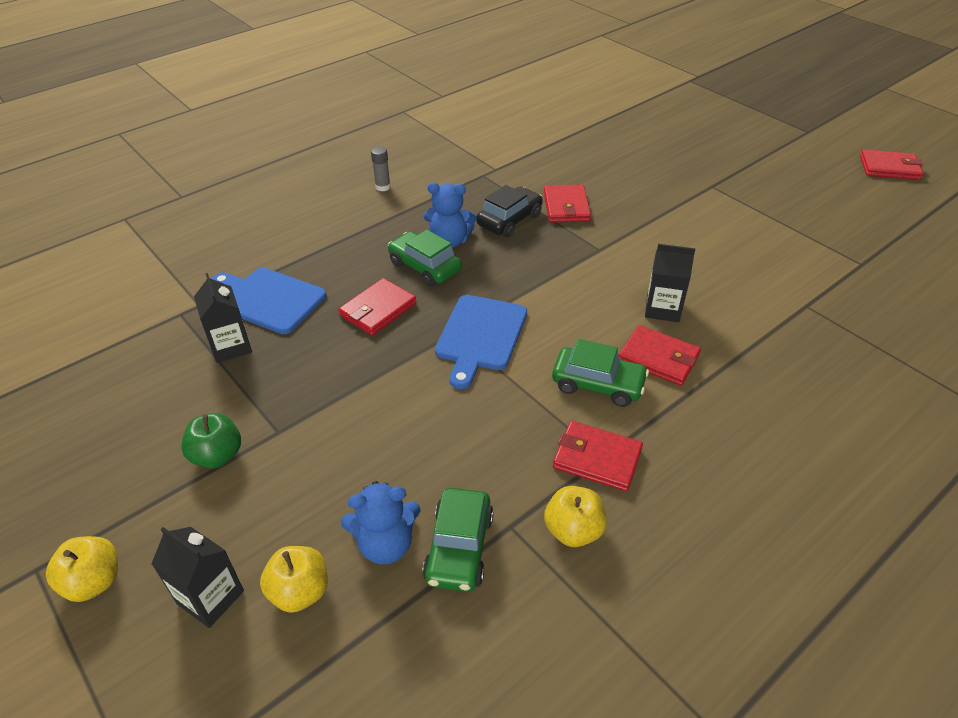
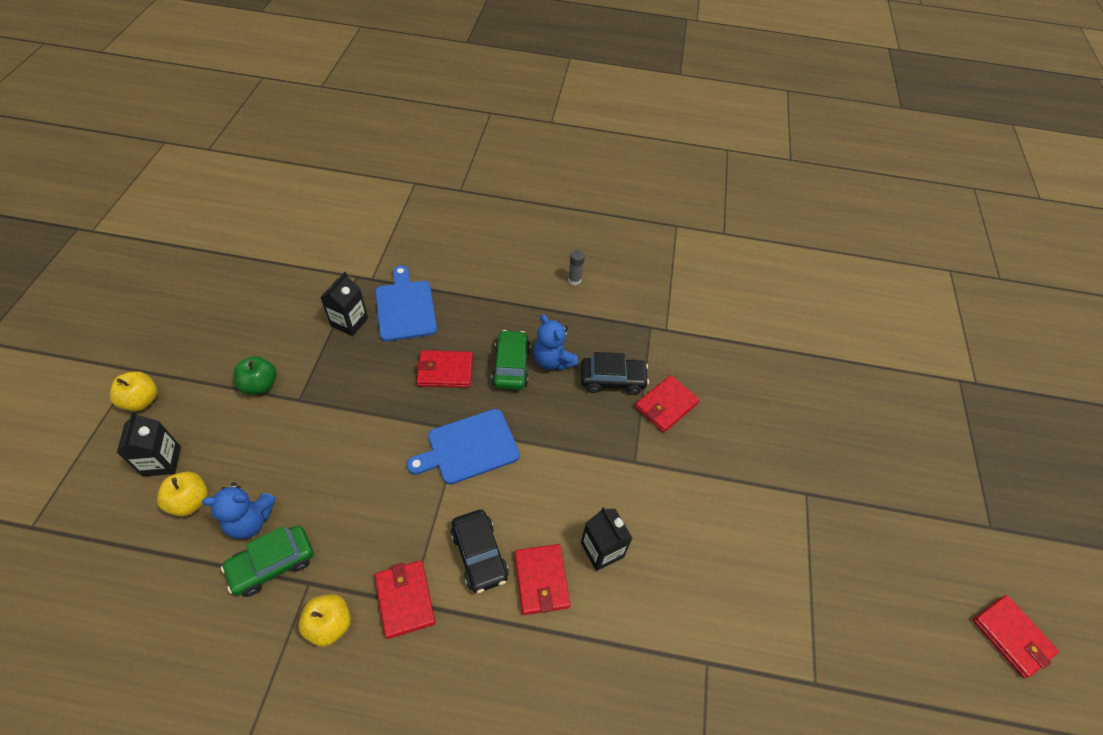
camera: 45 degrees right, 10 degrees up
blue teddy bear [341,481,421,565] -> blue teddy bear turned 45 degrees counterclockwise [202,483,276,539]
green car [552,339,649,407] -> black car [450,509,509,593]

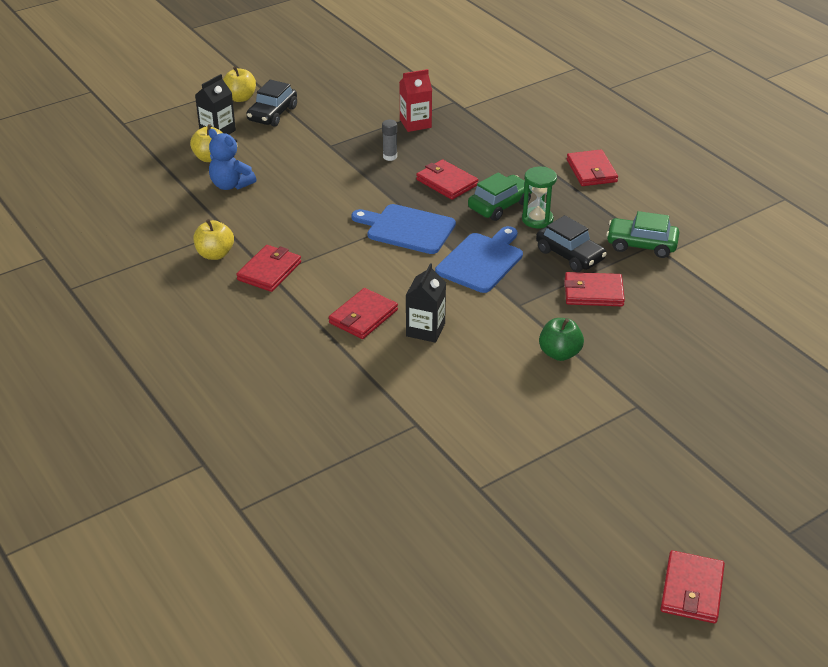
camera: 50 degrees right, 15 degrees down
green car [221,525,313,597] -> green car moved to [606,211,679,258]
green apple [233,356,277,395] -> green apple moved to [539,318,584,361]
black carton [320,272,368,336] -> red carton [400,69,432,132]
blue cutting board [376,265,437,341] -> blue cutting board moved to [435,226,523,293]
black car [450,509,509,593] -> black car moved to [246,80,297,127]
blue teddy bear [533,314,578,370] -> green hourglass [522,167,557,228]
grey glue stick [568,250,585,285] -> grey glue stick moved to [382,119,397,161]
none -> red wallet [567,149,618,186]

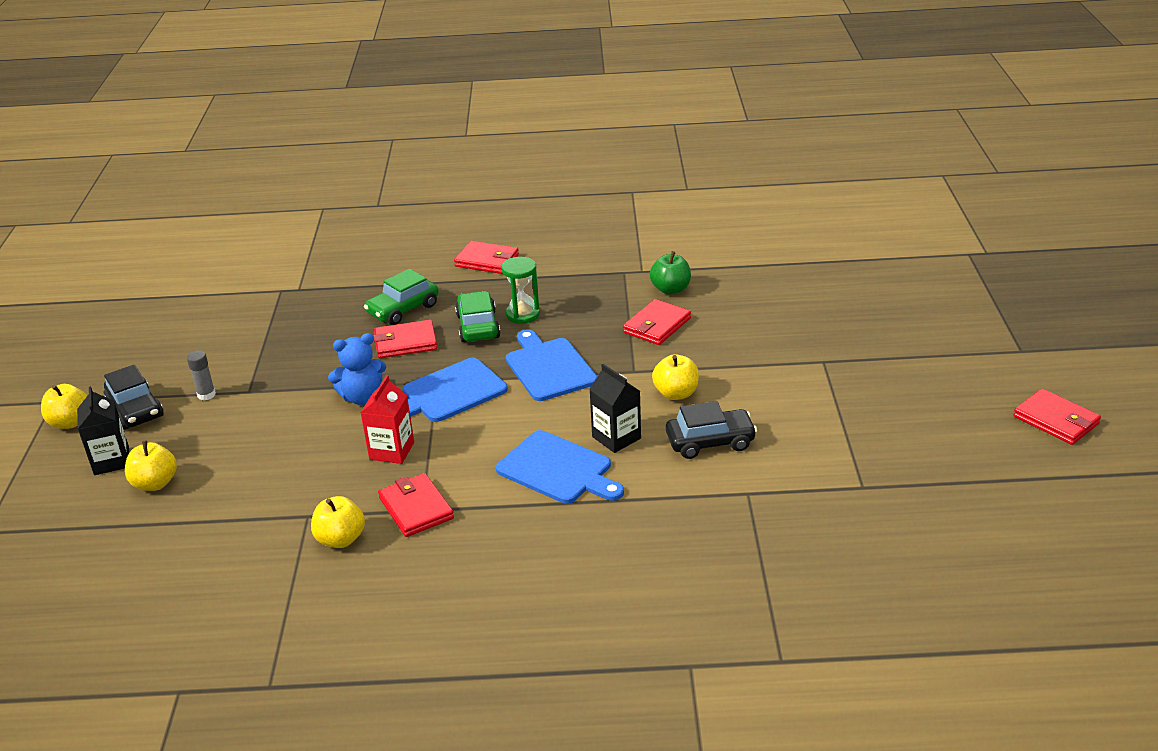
camera: 55 degrees left, 5 degrees down
blue teddy bear [208,129,257,190] -> blue teddy bear moved to [328,333,386,405]
red wallet [329,288,398,339] -> blue cutting board [496,430,624,504]
grey glue stick [382,119,397,161] -> grey glue stick moved to [187,350,216,401]
red carton [400,69,432,132] -> red carton moved to [360,375,414,464]
black car [536,215,607,272] -> black car moved to [666,401,757,459]
green apple [539,318,584,361] -> green apple moved to [650,251,691,295]
green car [606,211,679,258] -> green car moved to [364,269,439,325]
none -> yellow apple [652,354,699,400]

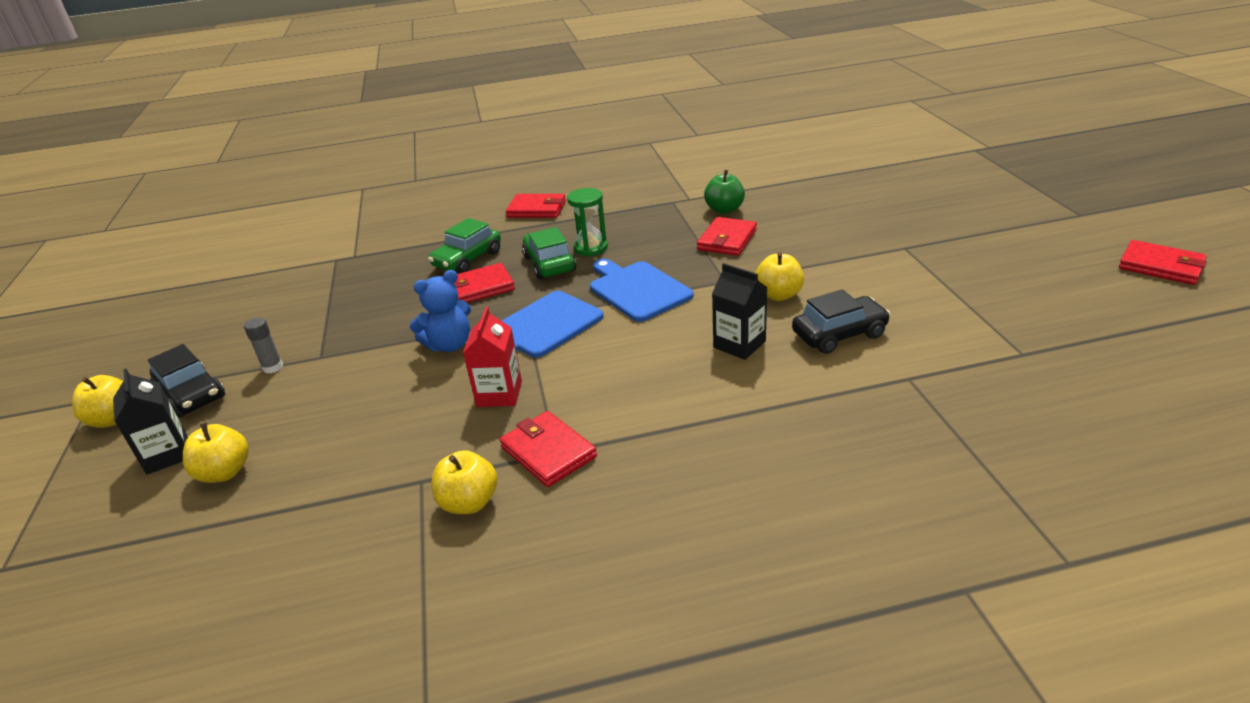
camera: 10 degrees left, 0 degrees up
blue cutting board [496,430,624,504] -> none

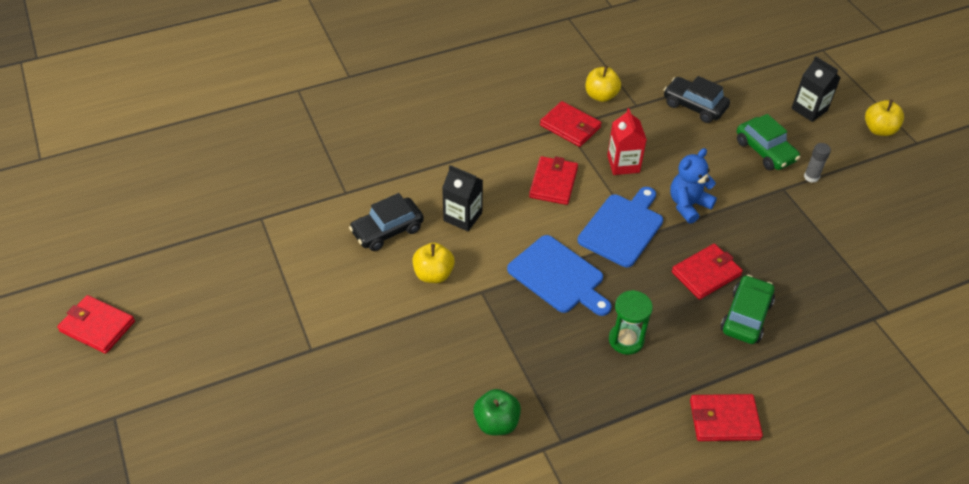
camera: 165 degrees right, 15 degrees up
black car [148,344,225,418] -> black car moved to [664,76,730,123]
yellow apple [183,422,249,483] -> none
green car [522,227,576,279] -> green car moved to [737,114,800,171]
red wallet [697,217,757,256] -> red wallet moved to [529,156,578,205]

